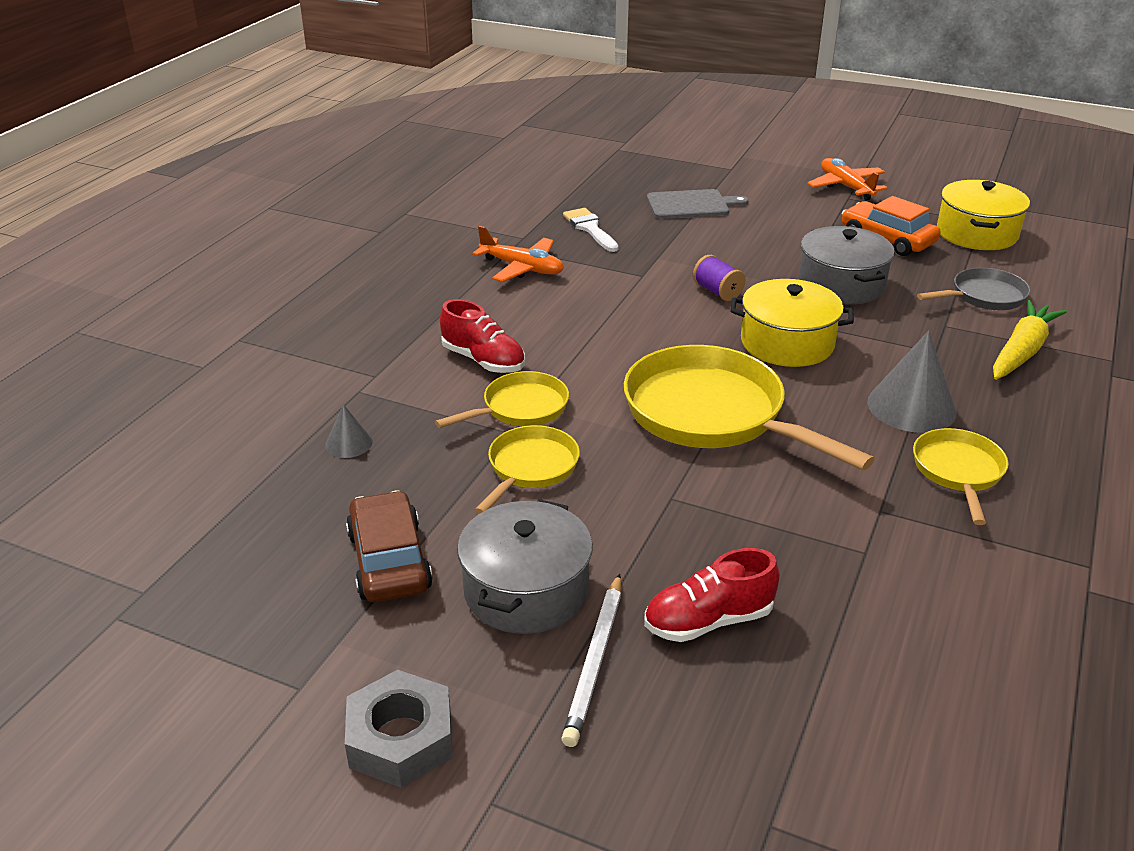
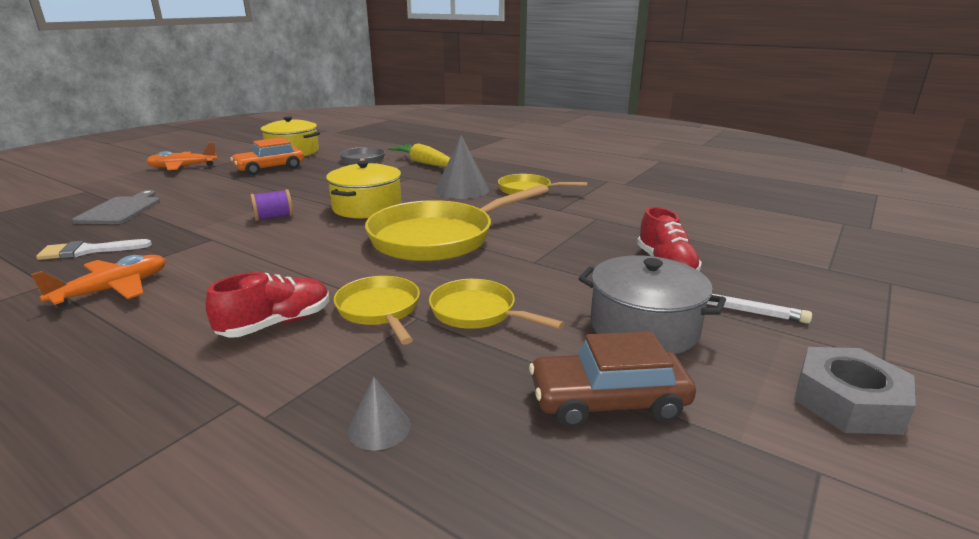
camera: 80 degrees left, 10 degrees down
grey pot [799,226,895,305] -> none

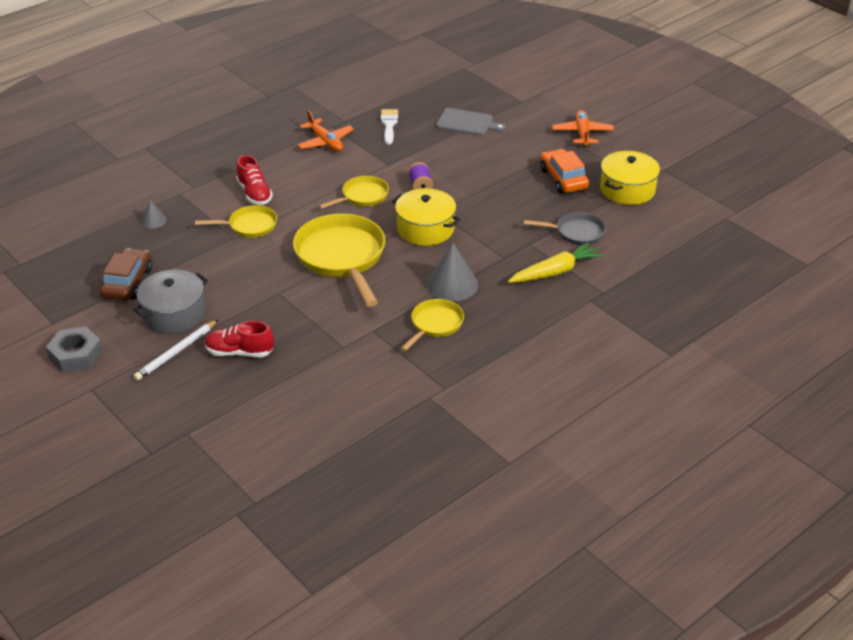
camera: 105 degrees right, 15 degrees up
yellow pan [429,279,564,329] -> yellow pan moved to [319,176,389,209]

